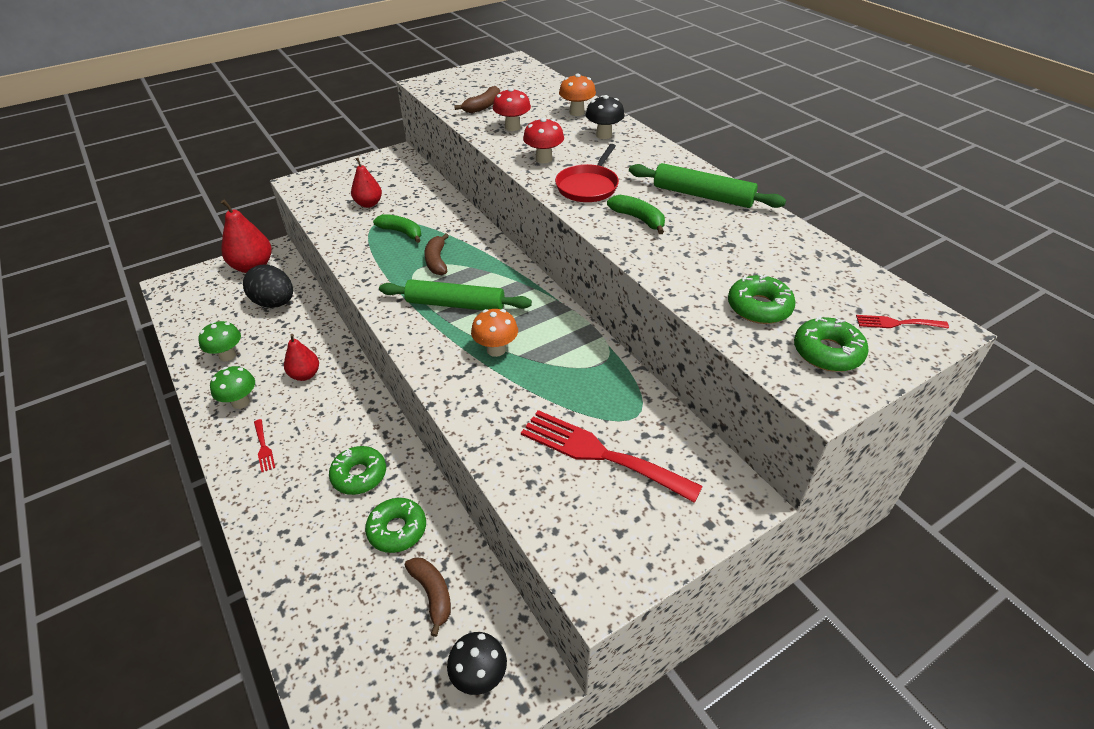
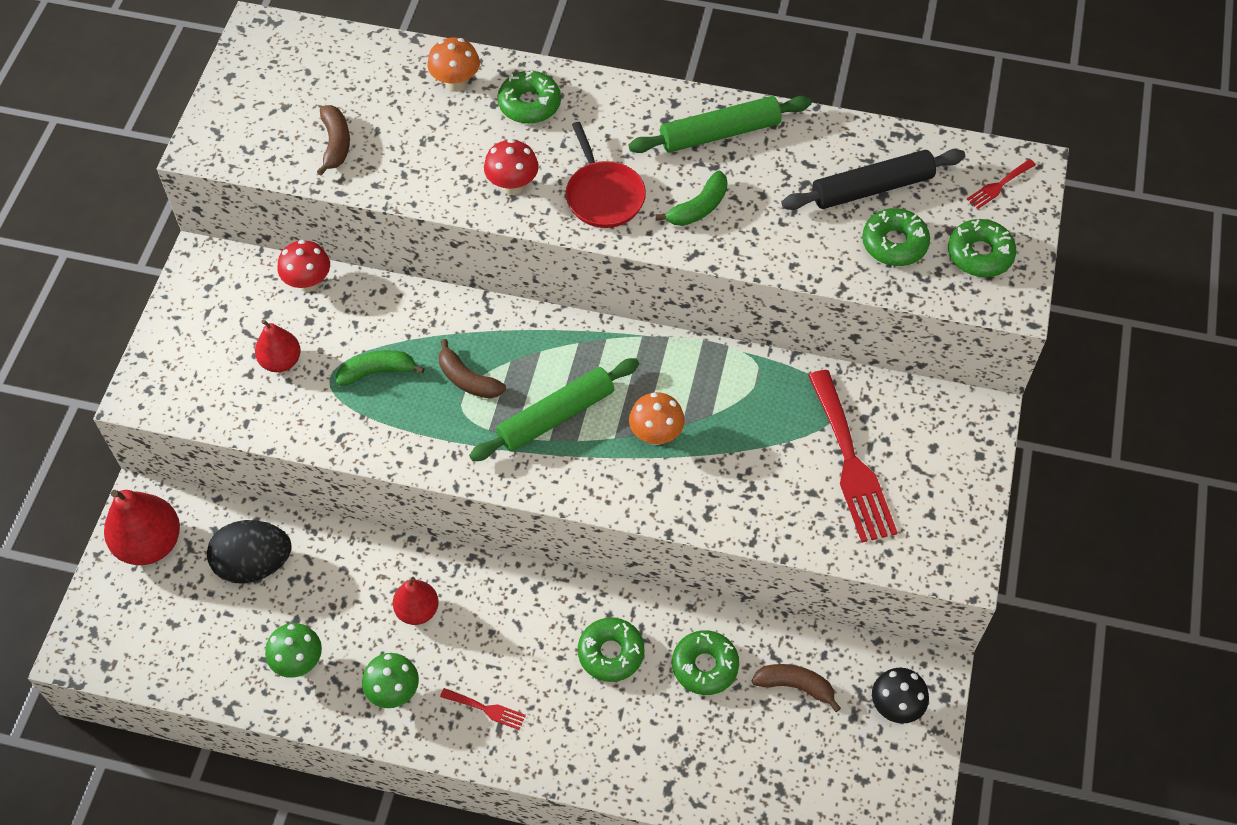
camera: 45 degrees left, 15 degrees up
red mushroom [493,88,531,131] -> red mushroom moved to [278,240,330,292]
red fork [521,410,703,503] -> red fork turned 90 degrees counterclockwise [808,370,898,543]
black mushroom [586,95,625,139] -> green donut [498,71,561,124]
green banana [607,195,665,234] -> green banana turned 135 degrees clockwise [655,171,728,226]
none -> black rolling pin [781,149,965,210]

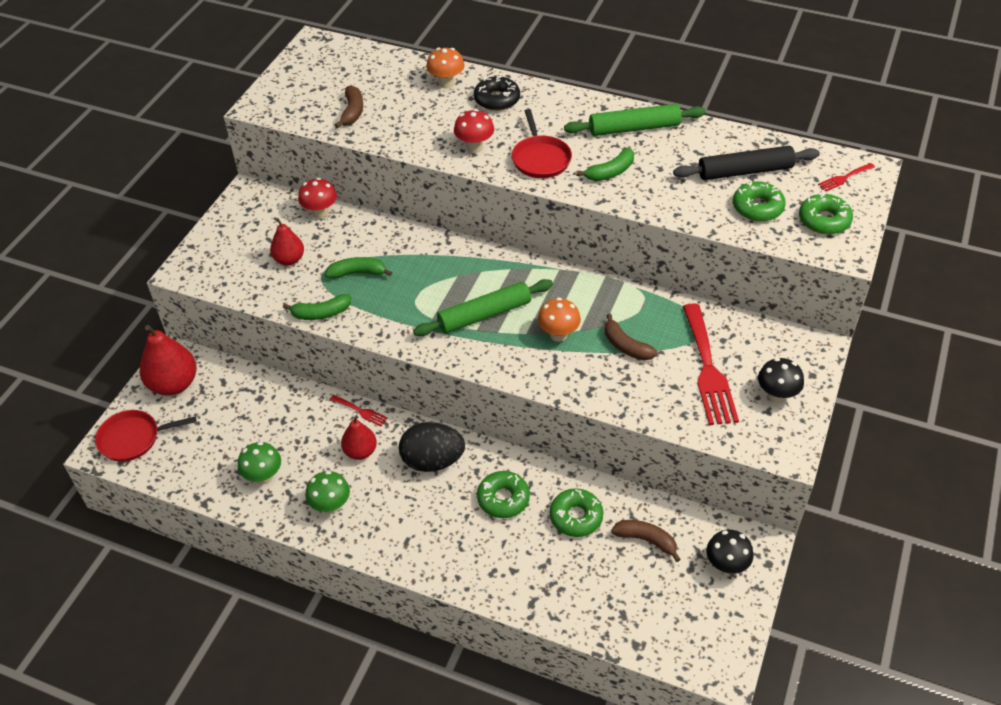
camera: 10 degrees right, 10 degrees down
black egg [207,520,292,584] -> black egg moved to [399,422,465,472]
brown banana [439,339,506,399] -> brown banana moved to [605,314,658,360]
red fork [440,688,526,730] -> red fork moved to [330,395,388,427]
green donut [498,71,561,124] -> black donut [474,76,520,111]
none -> red pan [95,410,196,462]
none -> green banana [283,294,351,320]
none -> black mushroom [758,358,804,403]

